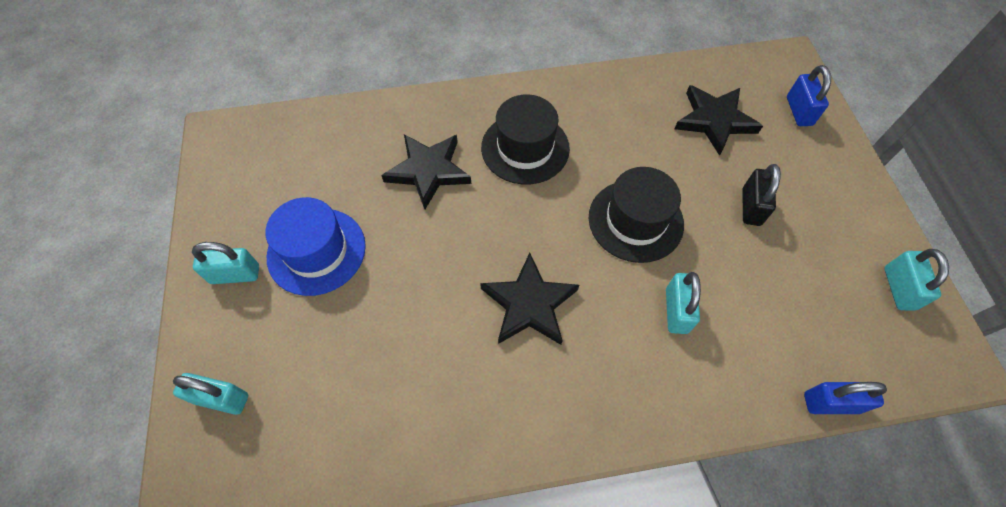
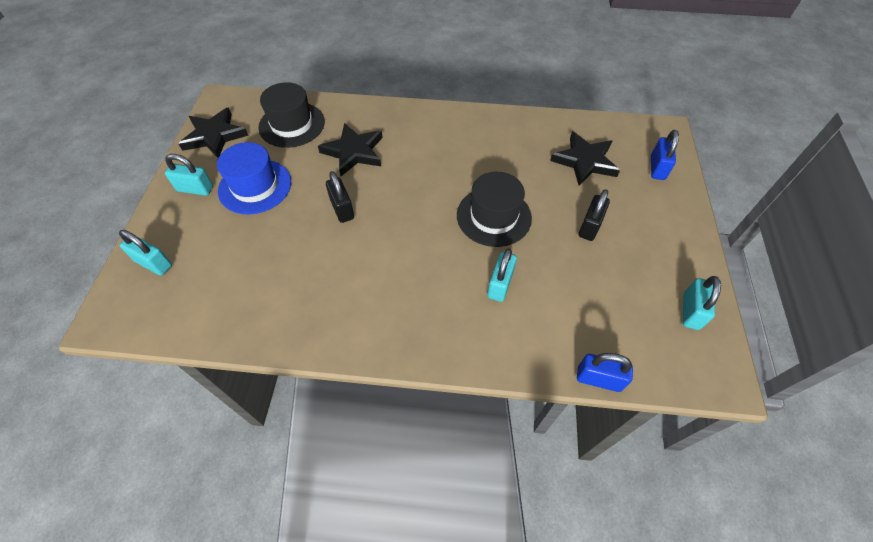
camera: 15 degrees right, 5 degrees down
black star [480,253,579,345] -> black star moved to [178,107,249,158]
black hat [481,95,570,185] -> black hat moved to [258,82,325,148]
none -> black padlock [326,171,354,223]

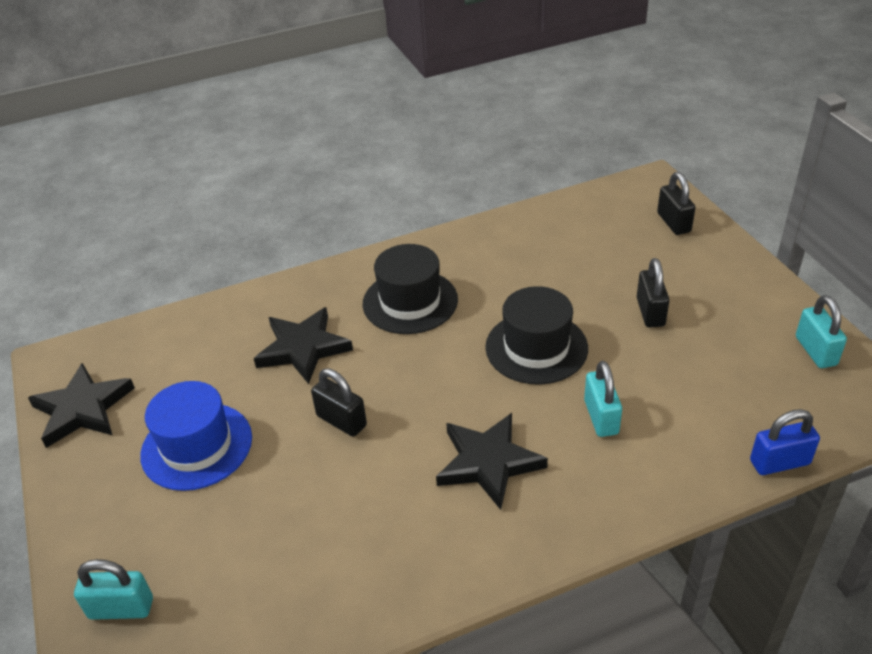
camera: 25 degrees left, 15 degrees down
turquoise padlock [165,154,213,196] -> none
black hat [258,82,325,148] -> black hat moved to [363,244,458,334]
black star [550,131,620,186] -> black star moved to [436,413,548,510]
blue padlock [651,130,679,180] -> black padlock [657,172,696,235]

